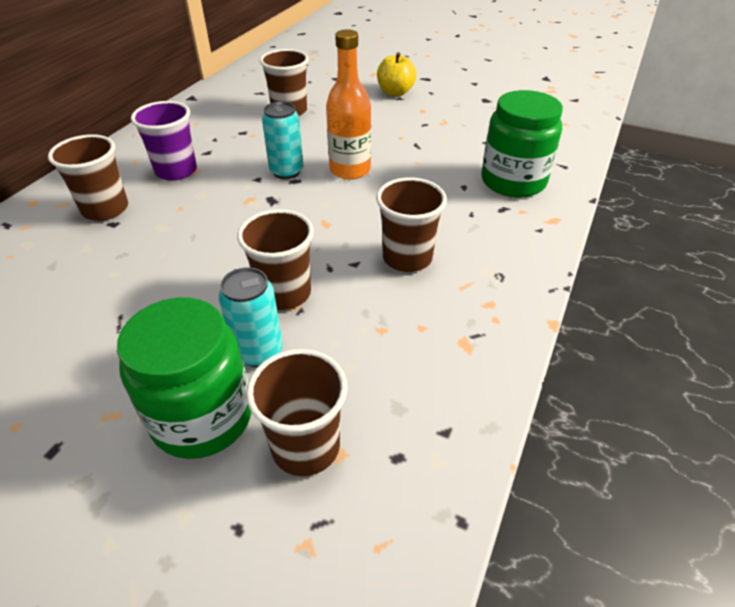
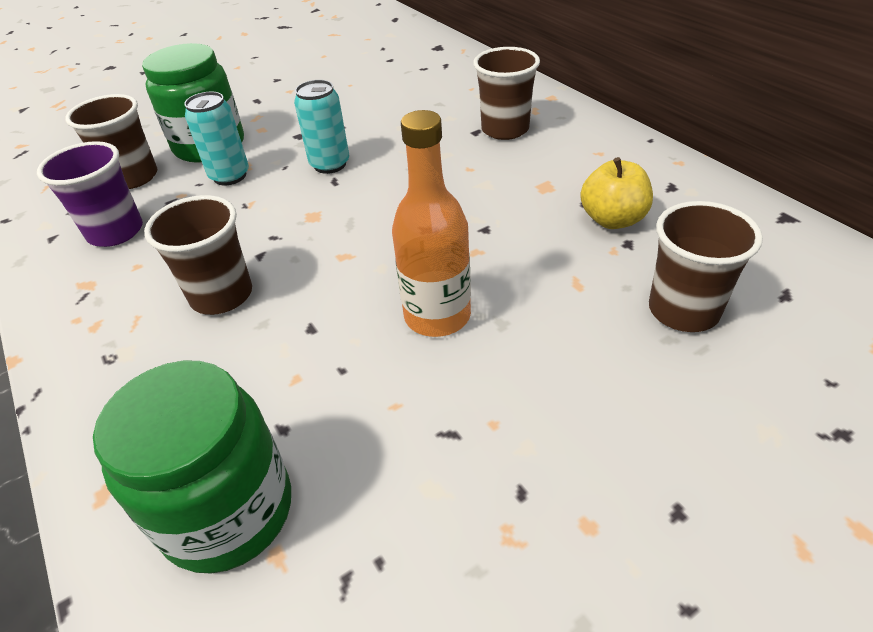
camera: 125 degrees right, 0 degrees up
purple cup [131,101,197,181] -> purple cup moved to [37,141,143,247]
brown cup [237,209,314,310] -> none
turquoise can [262,102,304,179] -> turquoise can moved to [294,80,349,174]
yellow apple [377,52,416,96] -> yellow apple moved to [580,157,653,229]

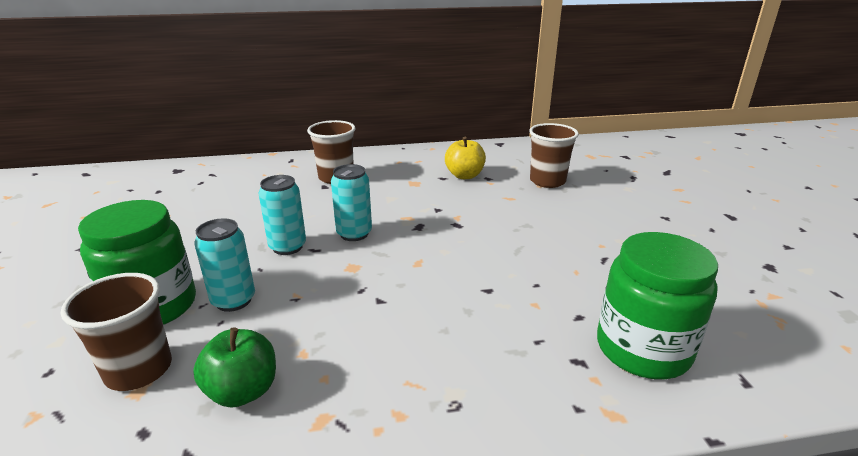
camera: 70 degrees left, 15 degrees down
purple cup [37,141,143,247] -> green apple [193,327,276,407]
brown cup [144,195,252,315] -> none
orange bottle [392,110,471,337] -> none
none -> turquoise can [331,164,372,241]

